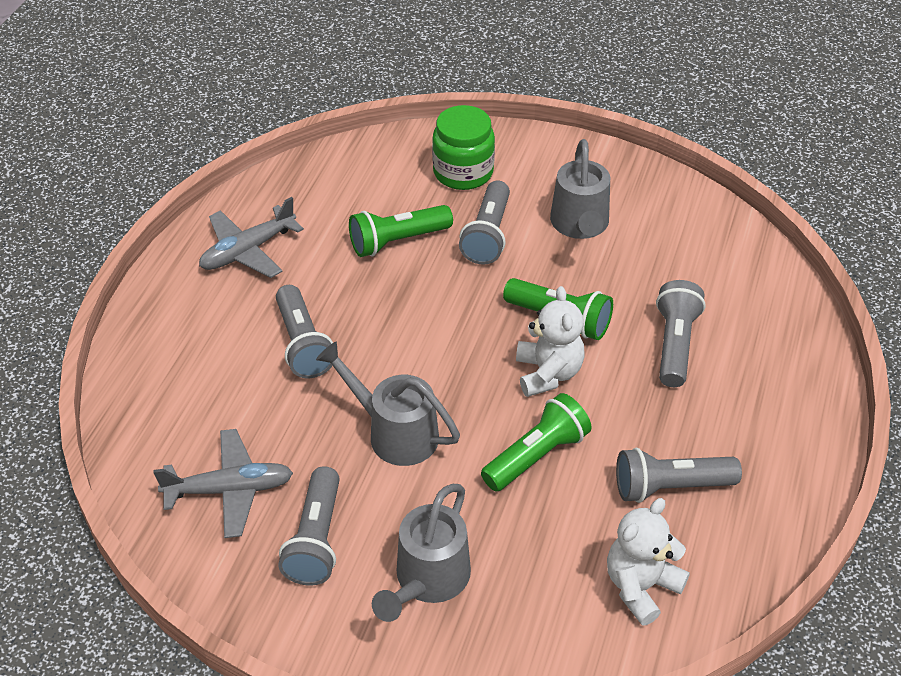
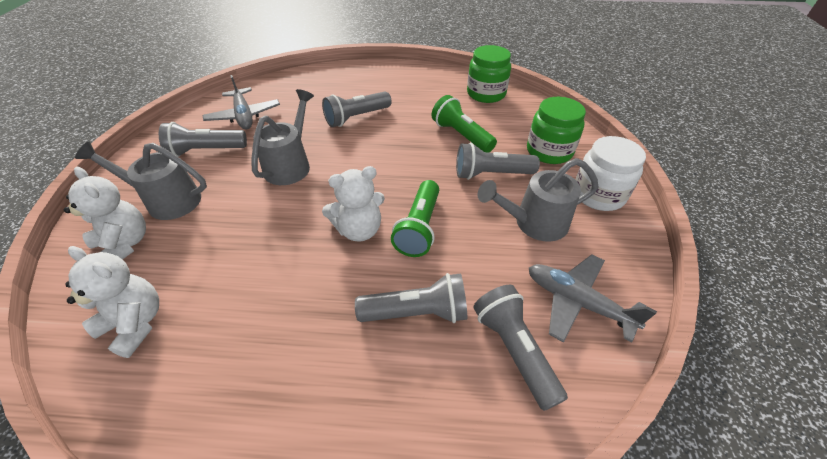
camera: 75 degrees right, 0 degrees up
grey plane [199,197,304,278] -> grey plane moved to [529,254,657,343]
green flashlight [481,393,592,491] -> none
grey flashlight [616,448,742,503] -> grey flashlight moved to [473,285,568,411]
none -> white teddy bear [64,167,146,260]
none -> green jar [467,45,511,103]
none -> white jar [575,136,646,211]

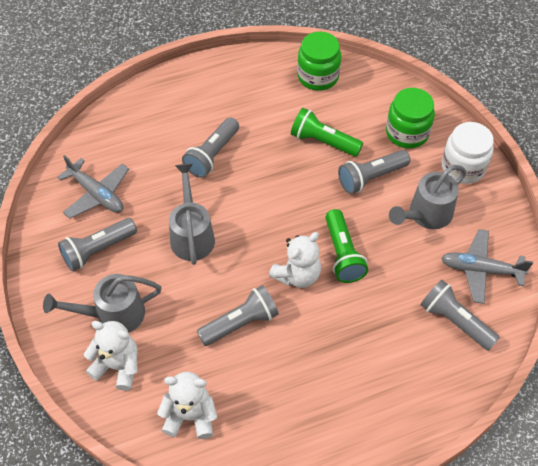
camera: 25 degrees left, 10 degrees up
grey flashlight [355,273,467,323] -> grey flashlight moved to [197,285,279,346]

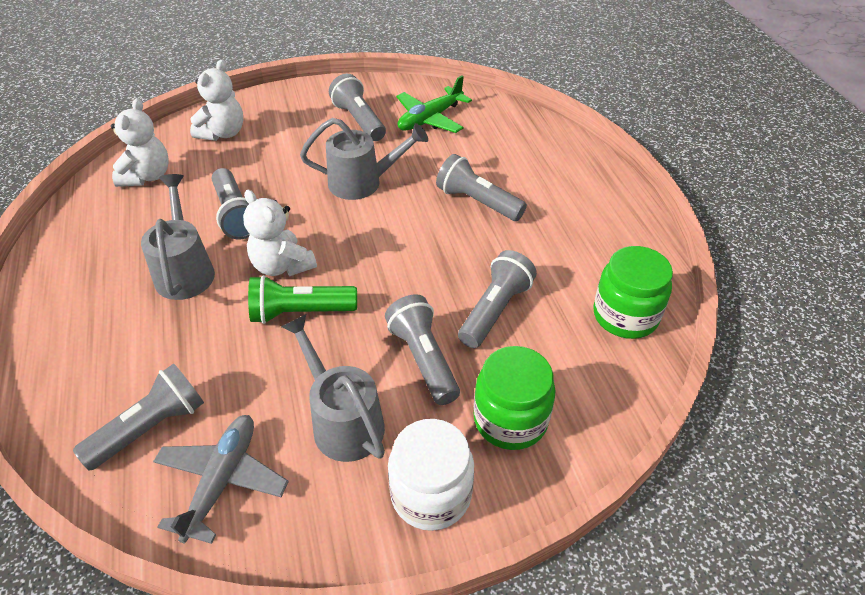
camera: 95 degrees right, 10 degrees down
grey watering can [43,274,162,333] -> grey watering can moved to [141,174,215,300]
grey plane [57,155,129,219] -> green plane [396,75,472,133]
green flashlight [291,108,363,157] -> grey flashlight [458,250,537,348]

